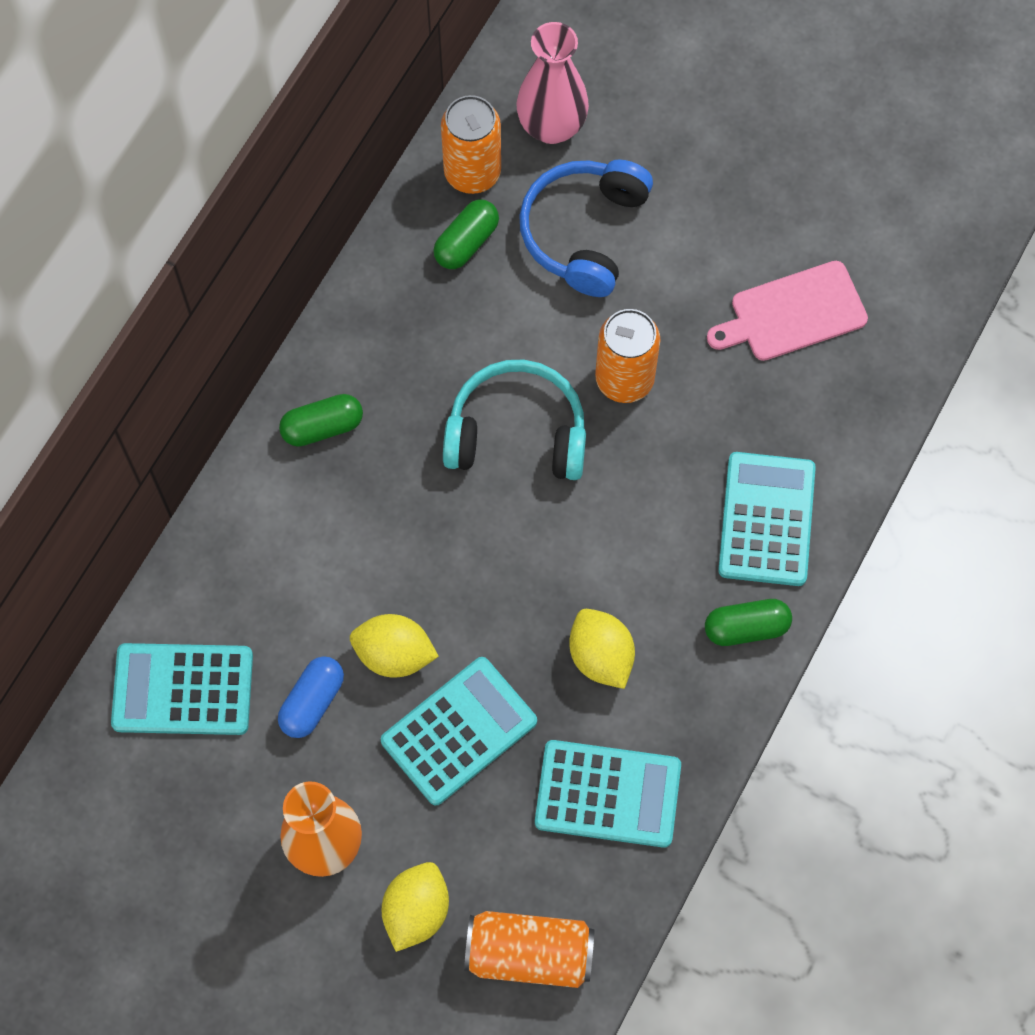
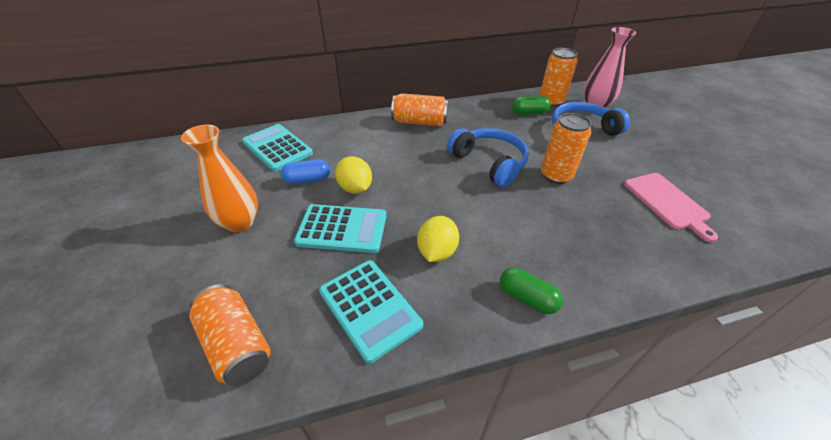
camera: 45 degrees right, 25 degrees down
green capsule [279,394,363,447] -> orange can [391,93,448,126]
yellow lemon [382,862,449,952] -> none
turquoise headphones [443,359,586,480] -> blue headphones [447,128,529,187]
pink cutting board [707,261,868,361] -> pink cutting board turned 135 degrees counterclockwise [624,173,718,242]
turquoise calculator [718,452,816,586] -> none

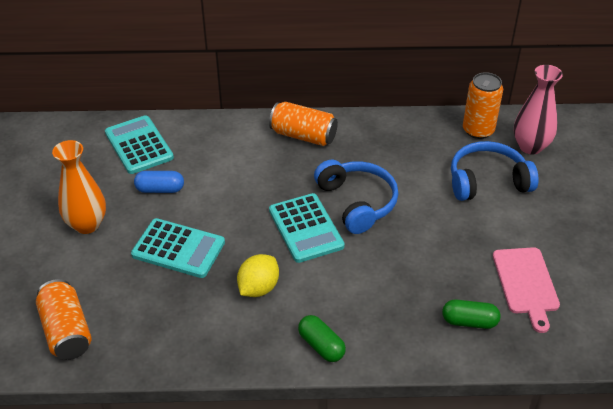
camera: 15 degrees right, 0 degrees up
turquoise calculator [319,260,423,364] -> turquoise calculator moved to [269,193,345,263]
yellow lemon [335,156,372,194] -> none
green capsule [512,96,551,115] -> green capsule moved to [442,300,500,329]
orange can [541,113,591,184] -> none

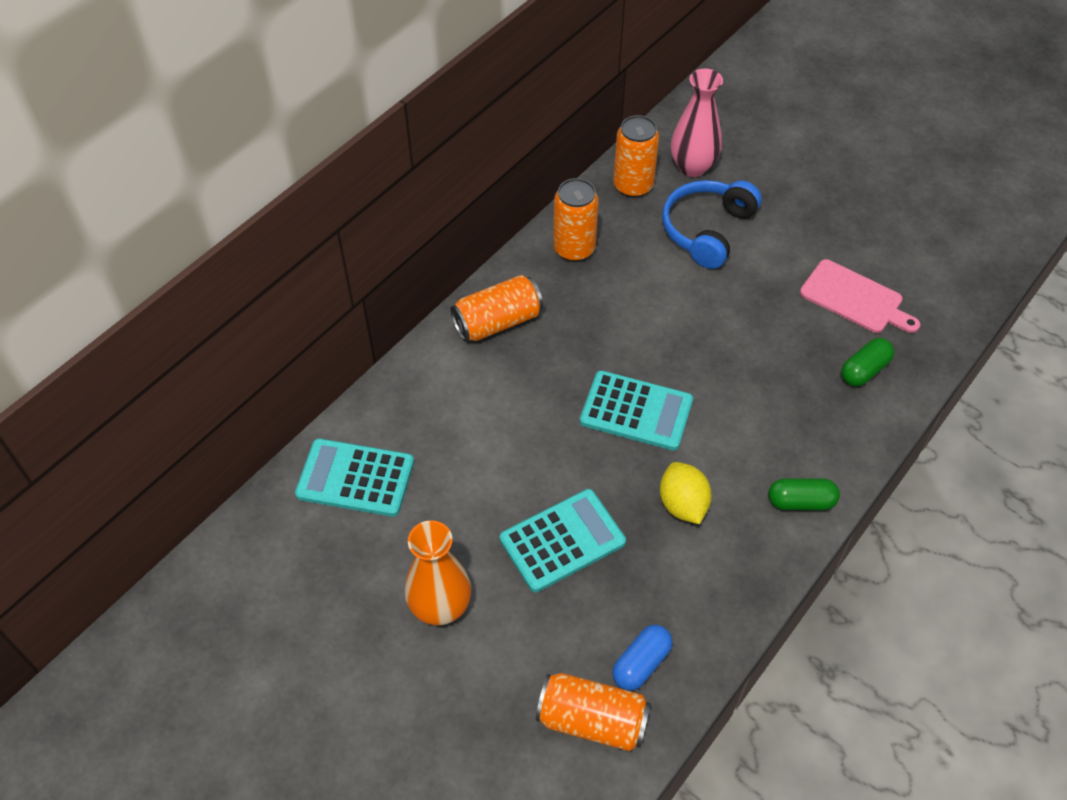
camera: 50 degrees left, 10 degrees up
blue capsule [134,171,184,193] -> blue capsule moved to [612,625,673,691]
blue headphones [314,160,398,234] -> none
none -> orange can [553,178,599,261]

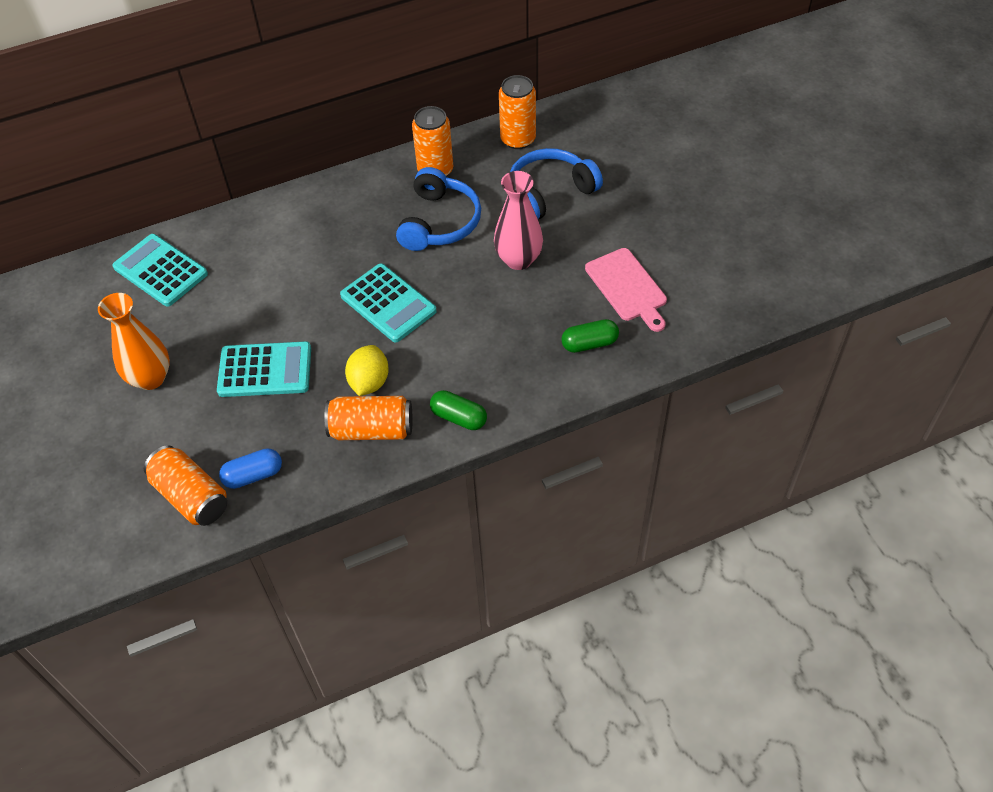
camera: 30 degrees right, 0 degrees up
orange can [450,275,543,342] -> orange can moved to [324,396,412,440]
pink vase [671,69,723,177] -> pink vase moved to [494,171,543,270]
none -> blue headphones [396,167,481,251]

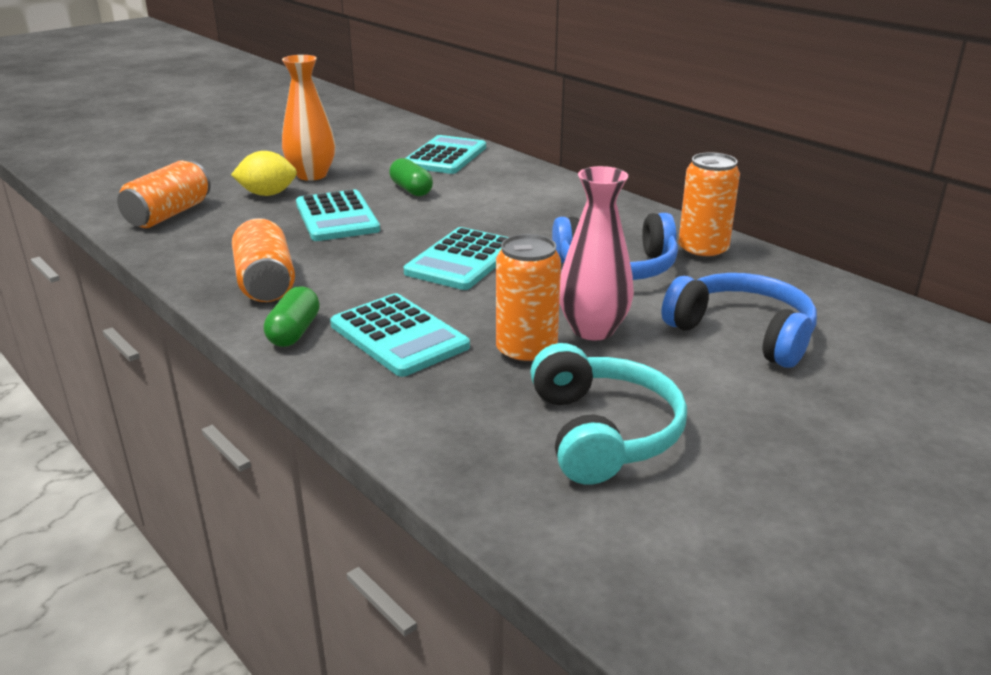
camera: 70 degrees right, 25 degrees down
blue capsule [219,448,282,489] -> none
yellow lemon [345,345,389,396] -> yellow lemon moved to [231,151,297,196]
orange can [499,75,536,149] -> orange can moved to [496,234,561,365]
green capsule [561,319,619,353] -> green capsule moved to [389,158,433,196]
pink cutting board [585,248,667,332] -> turquoise headphones [530,343,687,485]
none -> turquoise calculator [330,293,470,377]

